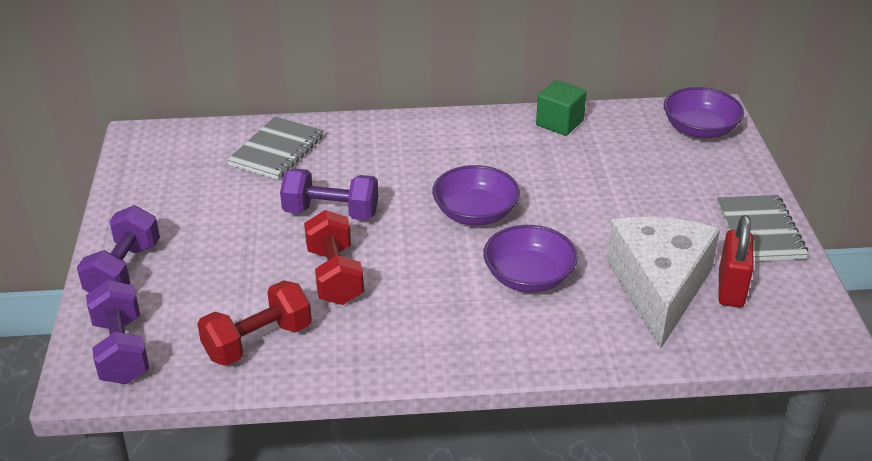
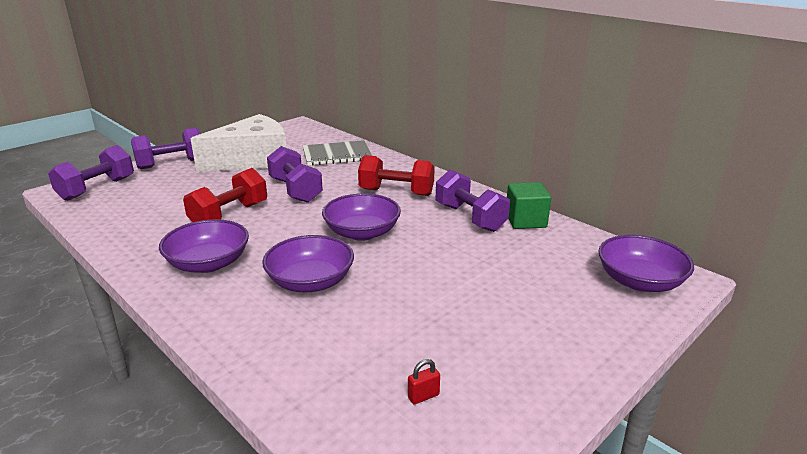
camera: 50 degrees right, 10 degrees down
red dumbbell [197,280,312,366] -> red dumbbell moved to [358,155,435,196]
white cheese [606,217,720,349] -> white cheese moved to [191,114,287,172]
grey notebook [717,195,809,261] -> none
red padlock [718,215,754,307] -> red padlock [408,359,440,404], size x0.43
none -> purple bowl [159,219,249,273]
none -> purple dumbbell [436,170,510,232]

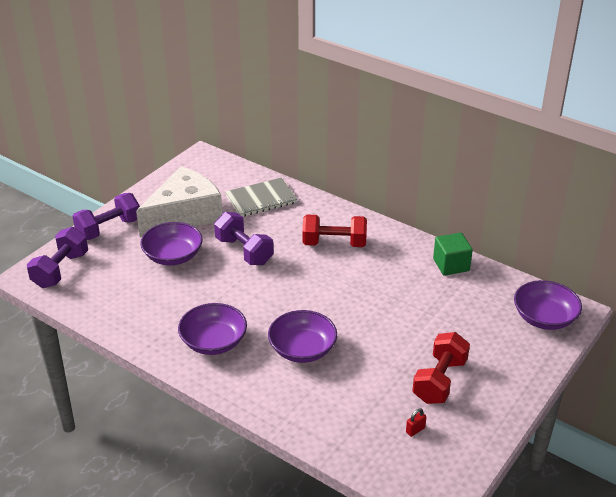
camera: 10 degrees left, 10 degrees up
red dumbbell [183,168,267,222] -> red dumbbell moved to [412,332,470,404]
purple bowl [322,193,401,241] -> purple bowl moved to [140,222,203,265]
purple dumbbell [436,170,510,232] -> none

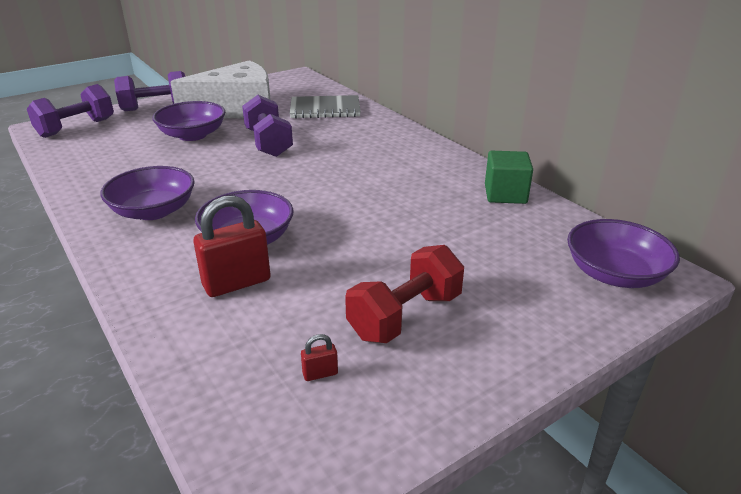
camera: 20 degrees right, 5 degrees down
red dumbbell [302,215,367,247] -> none
none -> red padlock [193,195,271,297]

